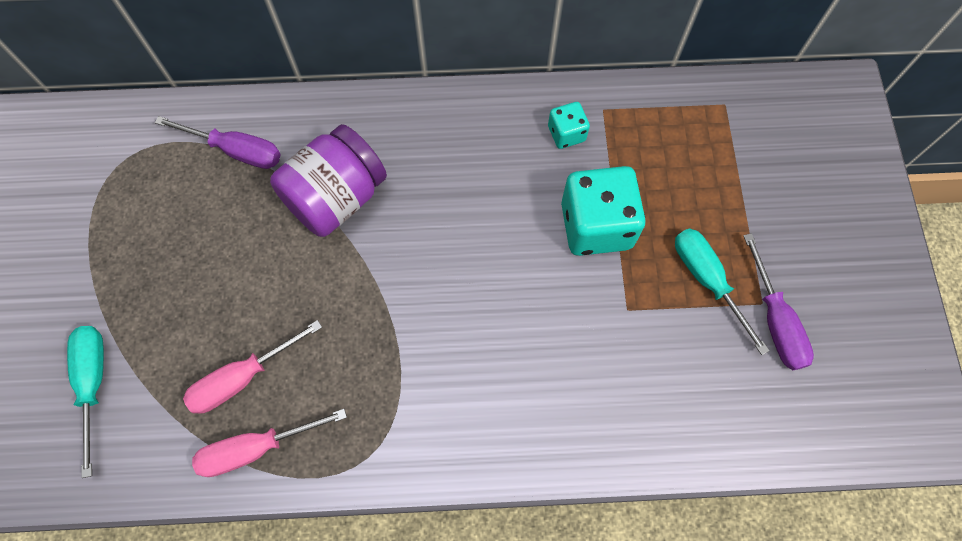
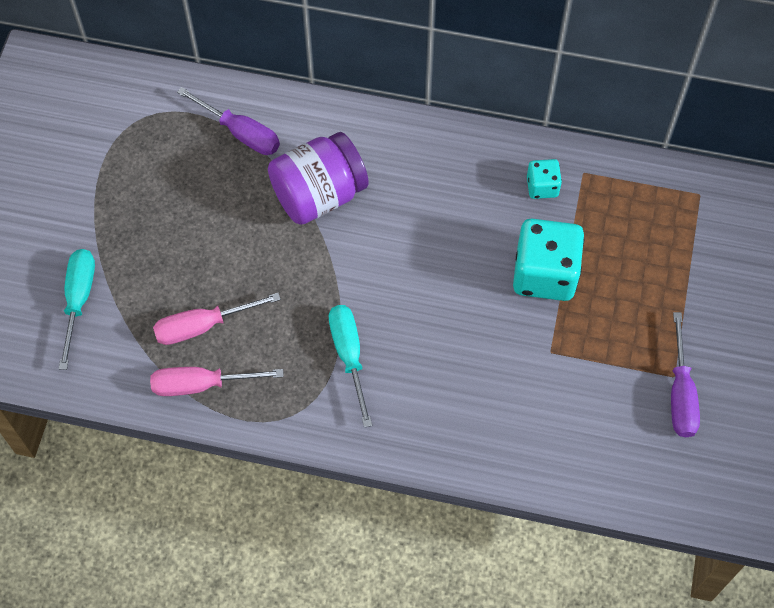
camera: 15 degrees right, 5 degrees down
turquoise screwdriver [675,229,770,355] -> turquoise screwdriver moved to [329,305,372,428]

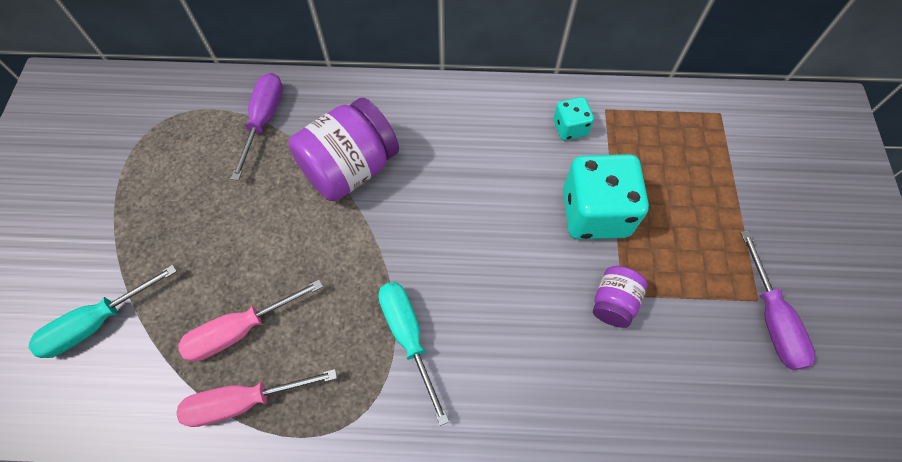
camera: 10 degrees left, 0 degrees up
turquoise screwdriver [59,249,95,370] -> turquoise screwdriver turned 120 degrees counterclockwise [29,265,177,358]
purple screwdriver [177,87,280,155] -> purple screwdriver turned 105 degrees counterclockwise [231,73,283,180]
none -> purple jar [593,266,647,328]

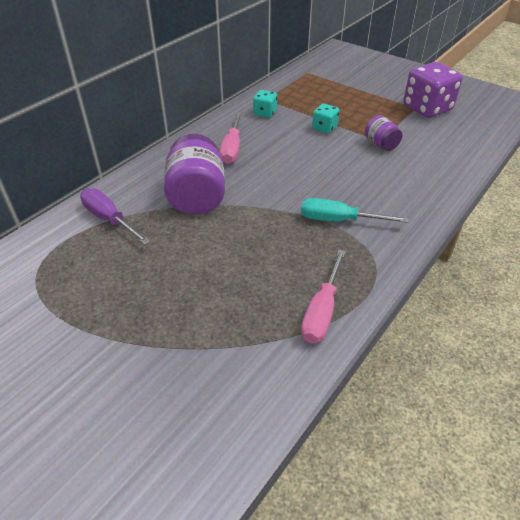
camera: 55 degrees left, 20 degrees down
turquoise screwdriver [29,265,177,358] -> none
pink screwdriver [178,279,323,361] -> pink screwdriver moved to [220,112,242,164]
turquoise dice [563,154,649,239] -> turquoise dice [312,104,340,133], size x0.51
purple screwdriver [741,231,816,370] -> purple dice [403,62,463,118]

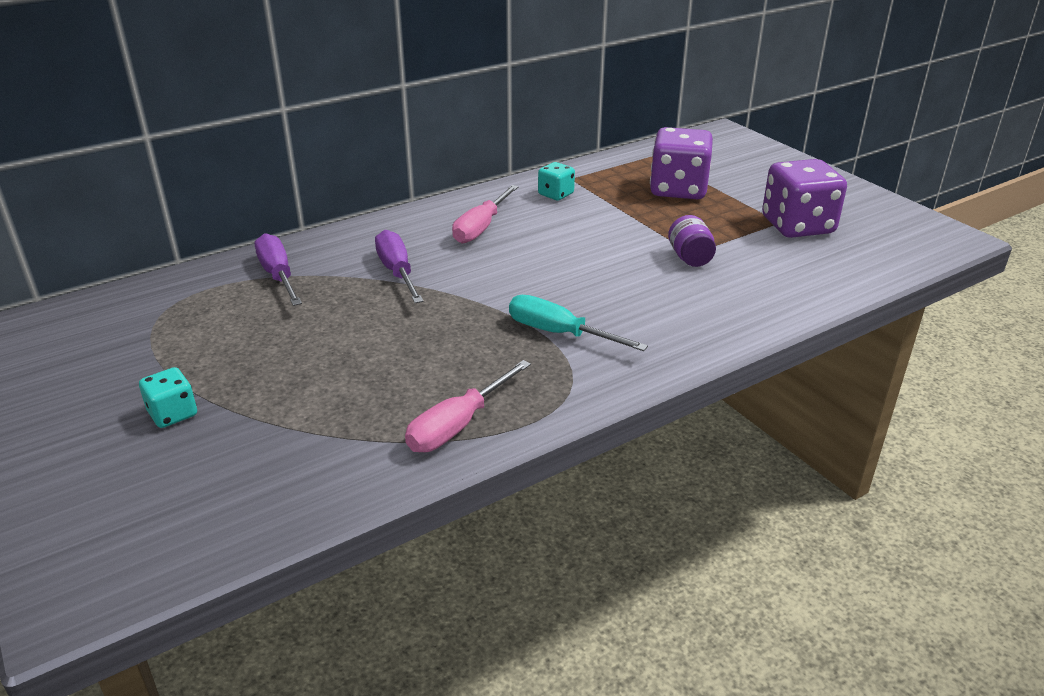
camera: 20 degrees right, 10 degrees down
purple jar [164,134,225,215] -> purple screwdriver [375,230,423,303]
turquoise dice [312,104,340,133] -> turquoise dice moved to [139,367,197,428]
none -> purple dice [650,127,713,199]

